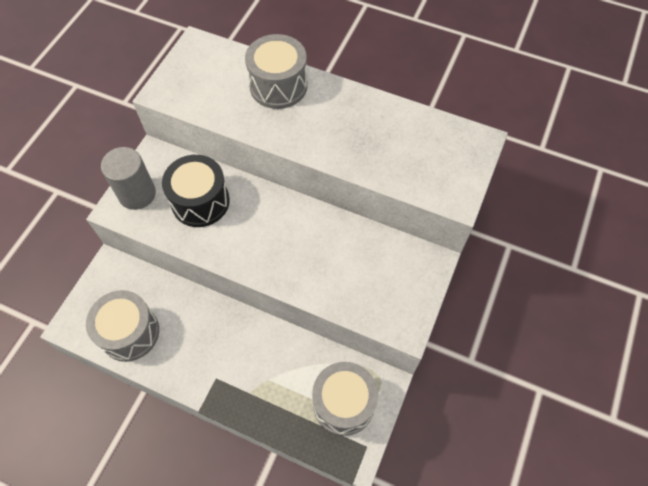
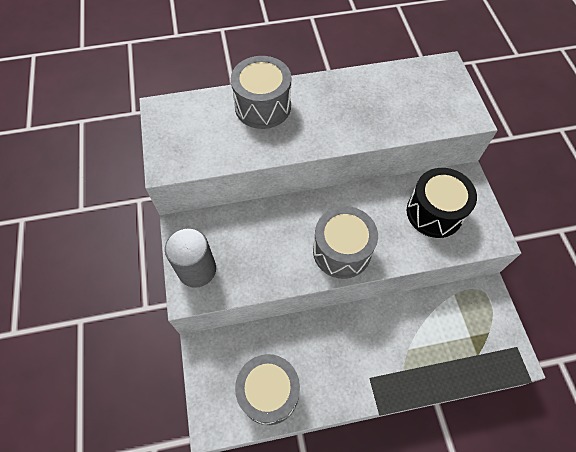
camera: 35 degrees left, 0 degrees up
black drum [162,155,230,227] -> black drum moved to [407,168,477,238]
grey drum [312,362,378,436] -> grey drum moved to [313,206,378,279]

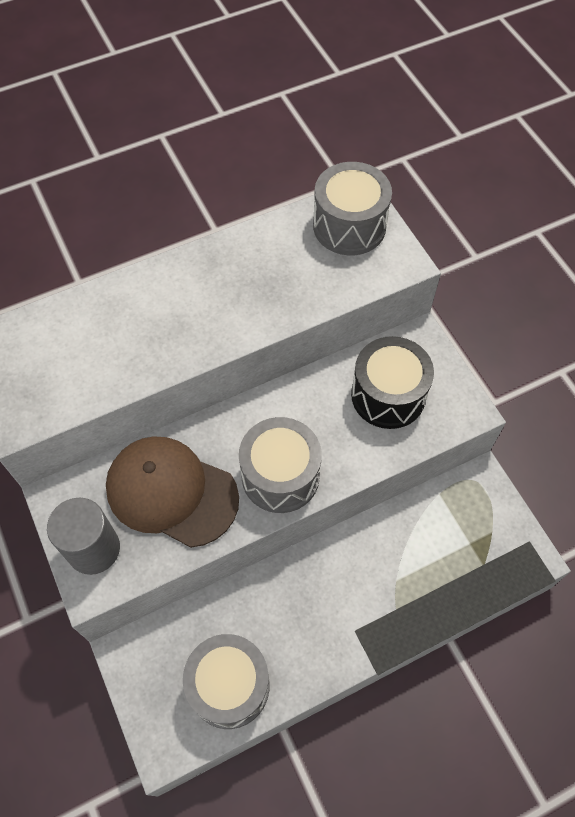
camera: 15 degrees left, 0 degrees up
grey drum [231,56,291,129] -> grey drum moved to [313,162,392,255]
none -> brown cap [106,436,239,548]

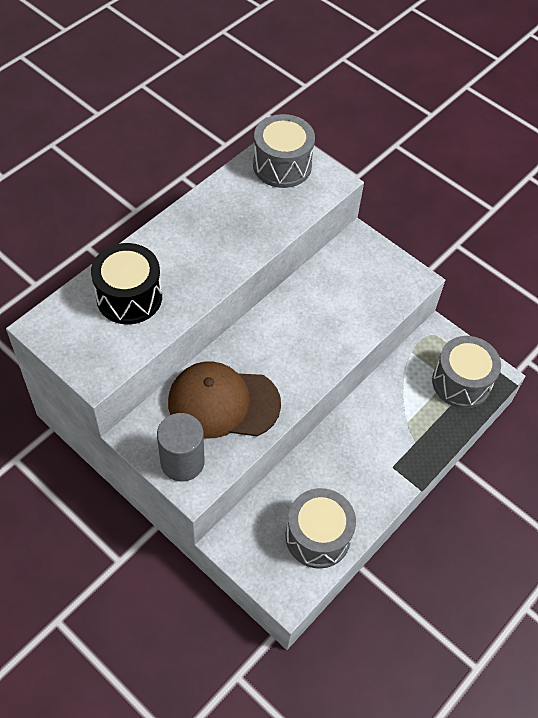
camera: 25 degrees left, 5 degrees down
grey drum [239,417,322,513] -> grey drum moved to [432,336,501,409]
black drum [351,336,434,429] -> black drum moved to [91,243,162,324]

